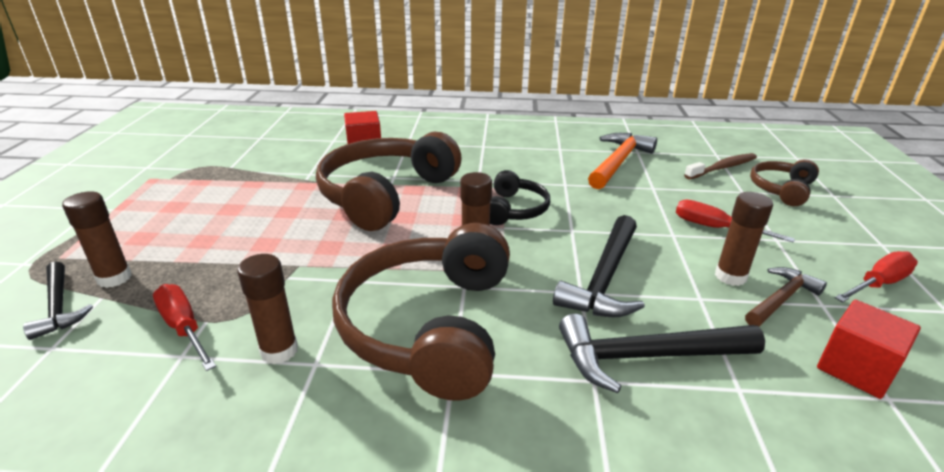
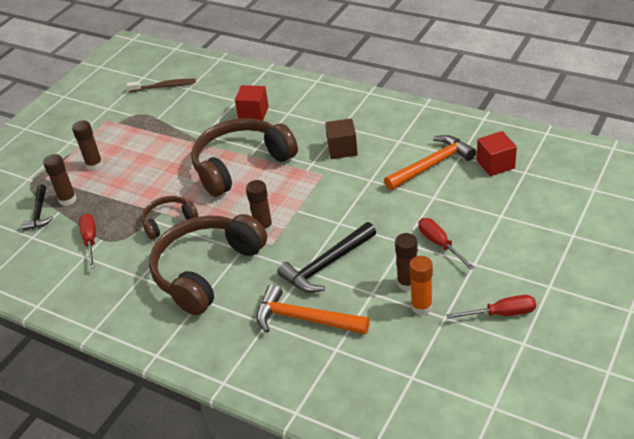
camera: 30 degrees right, 10 degrees up
brown glue stick [237,254,298,364] -> brown glue stick moved to [72,120,103,171]
black headphones [490,170,550,225] -> none
black hammer [559,314,765,393] -> orange hammer [256,284,370,335]
brown toothbrush [684,153,757,180] -> brown toothbrush moved to [127,79,196,92]
brown hammer [745,267,827,326] -> orange glue stick [409,256,433,315]
brown headphones [750,159,819,206] -> brown headphones moved to [142,196,198,240]
red cube [817,300,921,399] -> red cube moved to [477,131,517,176]
none -> brown cube [325,118,358,159]

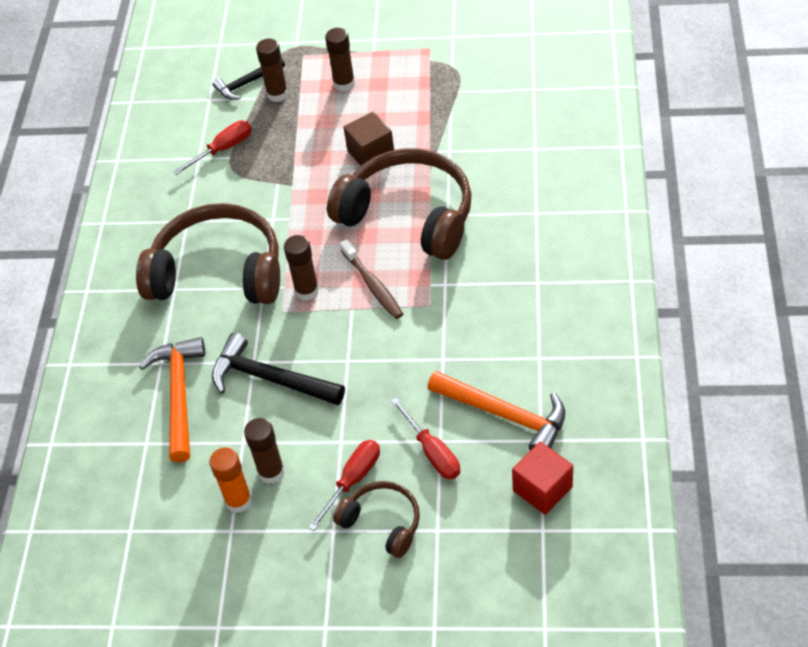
camera: 65 degrees right, 10 degrees up
brown toothbrush [127,79,196,92] -> brown toothbrush moved to [340,239,403,319]
brown headphones [142,196,198,240] -> brown headphones moved to [333,481,420,558]
red cube [235,85,269,121] -> none
brown cube [325,118,358,159] -> brown cube moved to [344,112,394,166]
red screwdriver [446,295,536,319] -> red screwdriver moved to [391,397,460,479]

